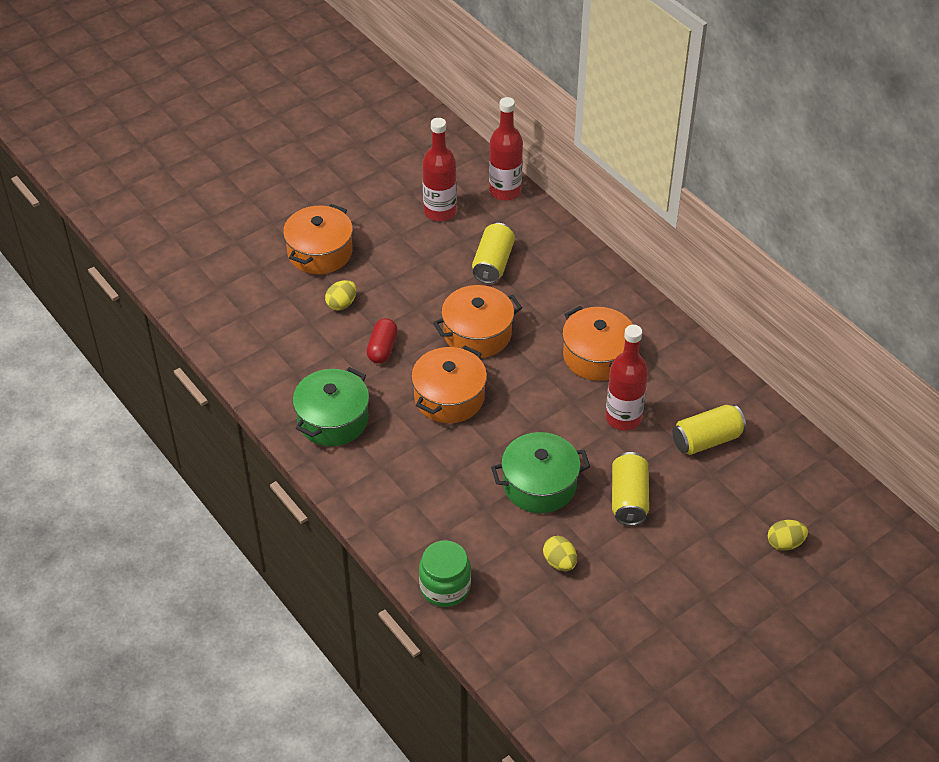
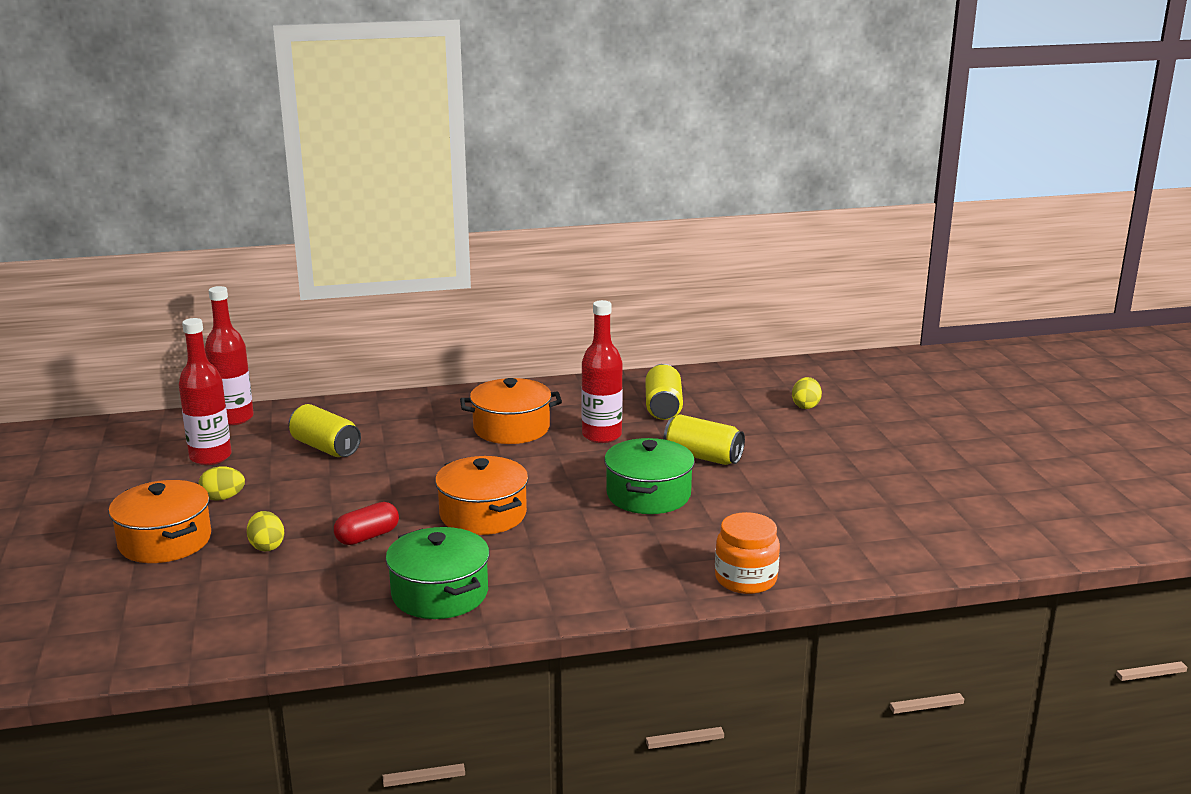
camera: 65 degrees left, 25 degrees down
red capsule [367,318,398,364] -> red capsule turned 75 degrees counterclockwise [334,502,399,545]
green jar [419,541,471,607] -> orange jar [715,512,780,594]
orange pot [433,285,522,358] -> none
yellow egg [543,536,577,571] -> yellow egg moved to [198,466,245,501]

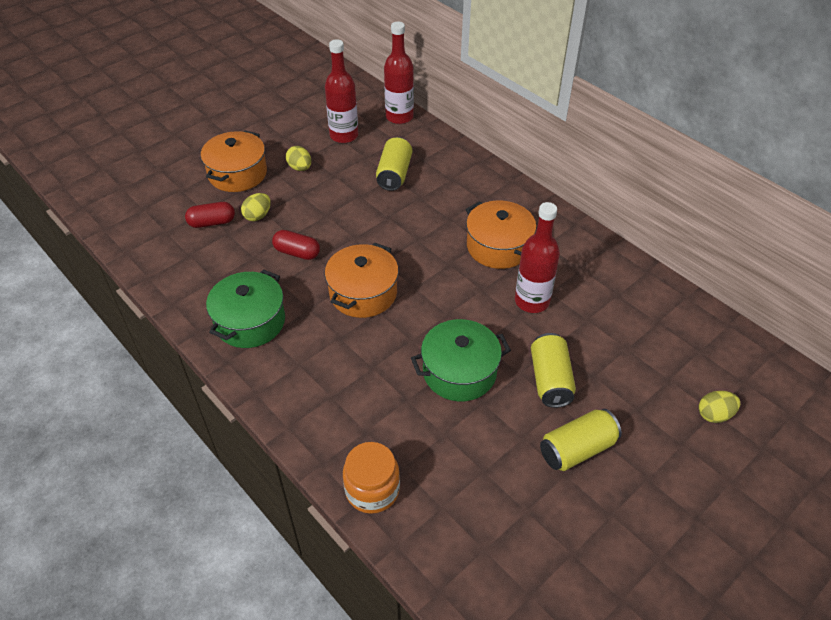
camera: 60 degrees right, 25 degrees up
yellow can [645,364,683,420] -> yellow can moved to [540,409,622,471]
none -> red capsule [185,202,235,228]

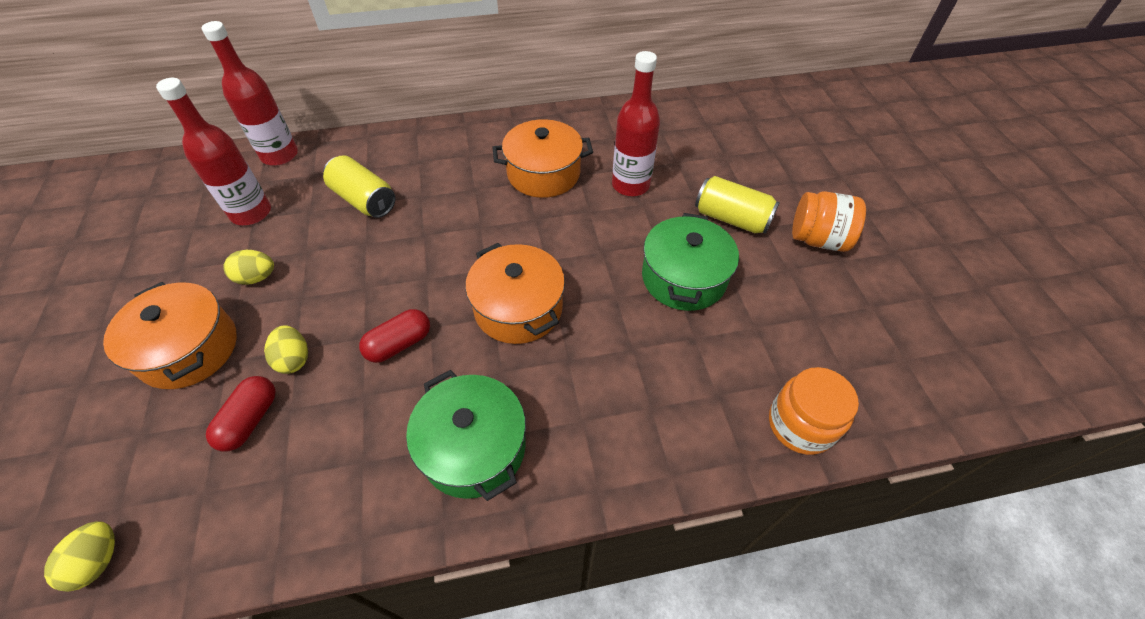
camera: 60 degrees left, 5 degrees up
yellow can [540,409,622,471] -> orange jar [792,191,866,252]
yellow egg [699,391,740,423] -> yellow egg moved to [44,521,115,592]

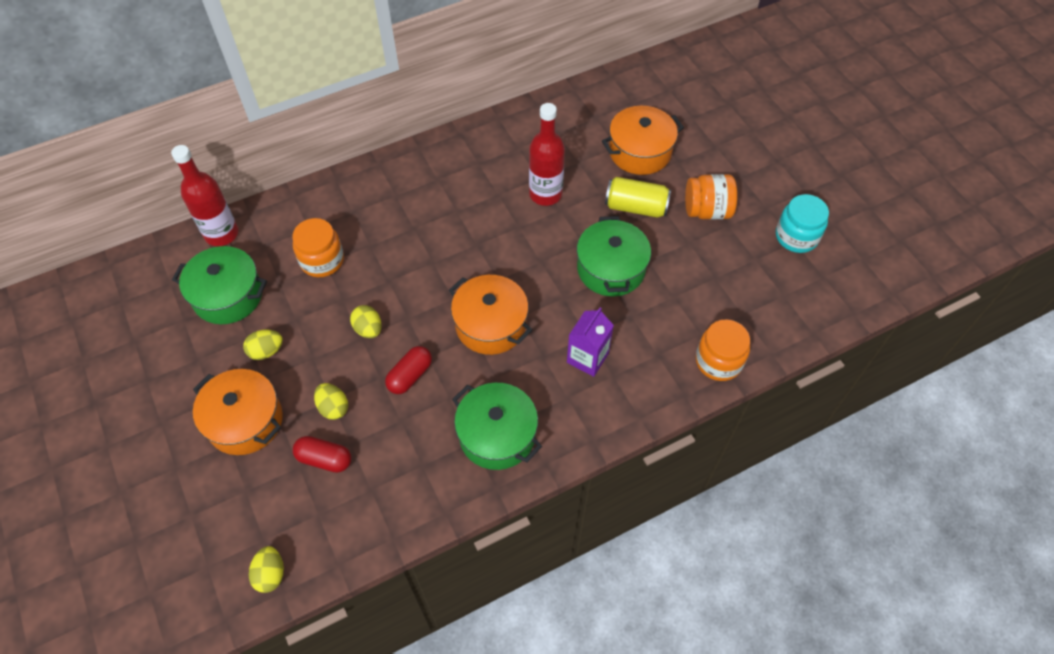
camera: 15 degrees left, 5 degrees up
red bottle [156,78,271,225] -> green pot [172,246,267,324]
red capsule [206,376,275,452] -> red capsule turned 75 degrees counterclockwise [293,436,351,473]
yellow can [323,155,395,218] -> orange jar [292,218,344,277]
orange pot [492,119,593,198] -> orange pot moved to [602,106,684,175]
none -> yellow egg [350,305,382,338]
none -> purple carton [567,308,614,377]
none -> turquoise jar [776,194,829,253]

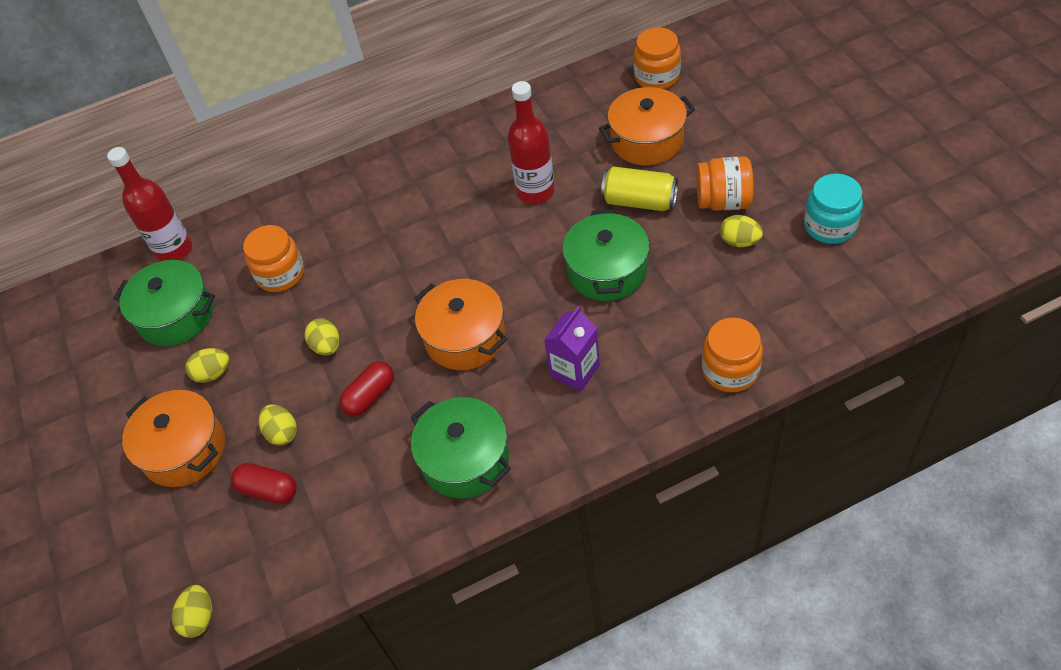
camera: 10 degrees right, 5 degrees down
none -> orange jar [633,27,681,89]
none -> yellow egg [720,215,763,247]

